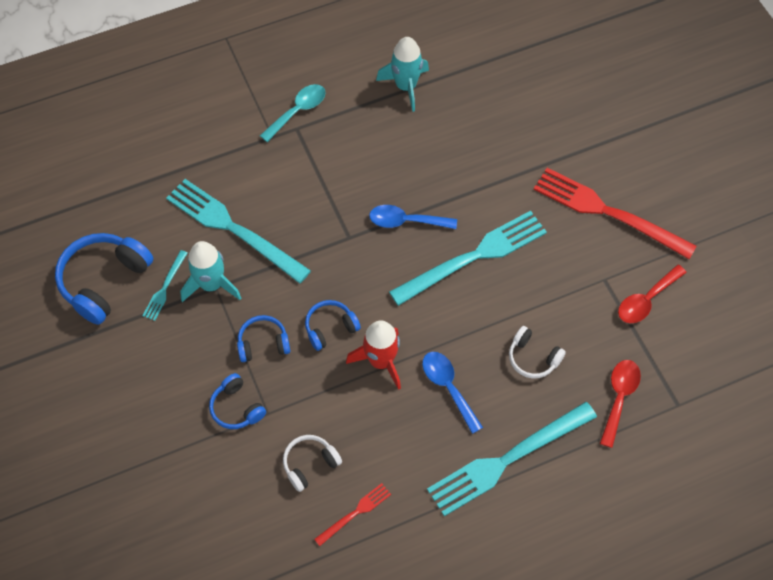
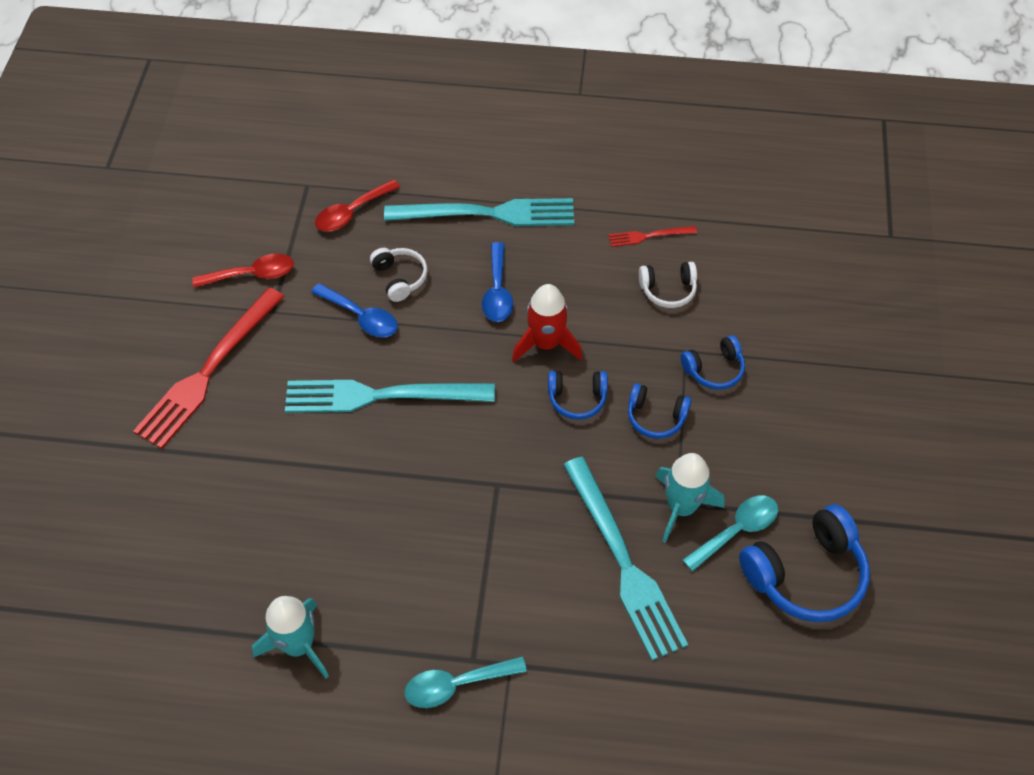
camera: 150 degrees left, 5 degrees down
turquoise fork [142,250,187,321] -> turquoise spoon [683,495,778,572]
blue headphones [209,373,266,429] -> blue headphones turned 75 degrees clockwise [681,335,745,389]
blue spoon [369,205,457,229] -> blue spoon moved to [311,283,398,337]
red fork [534,168,697,259] -> red fork turned 60 degrees clockwise [133,287,285,449]

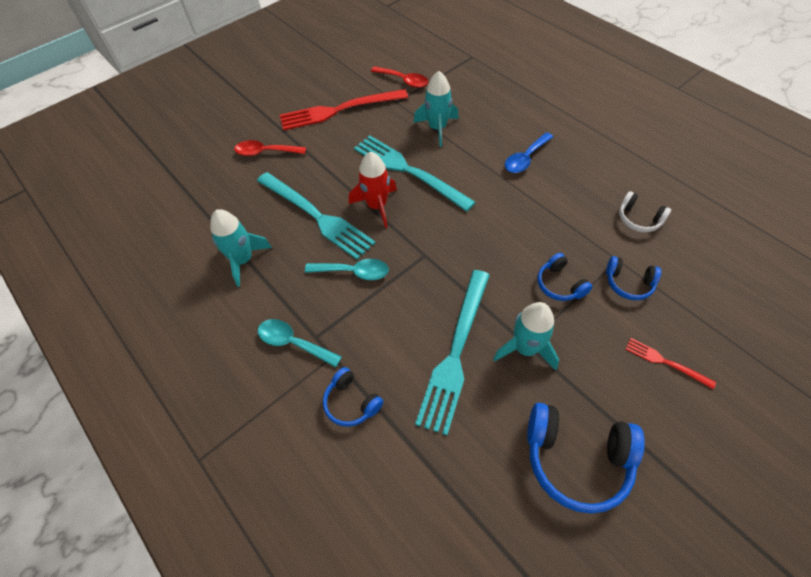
camera: 45 degrees right, 0 degrees up
blue spoon [311,283,398,337] -> turquoise rocket [413,71,459,147]
red spoon [315,179,400,231] -> red spoon moved to [234,140,306,156]
white headphones [370,248,427,302] -> none
turquoise fork [384,198,574,226] -> turquoise fork moved to [257,172,375,260]
red rocket [512,284,582,362] -> red rocket moved to [349,152,397,228]
blue headphones [548,371,608,420] -> blue headphones moved to [323,367,384,427]
red fork [608,226,697,247] -> red fork moved to [626,338,716,389]
turquoise spoon [683,495,778,572] -> turquoise spoon moved to [305,259,389,280]

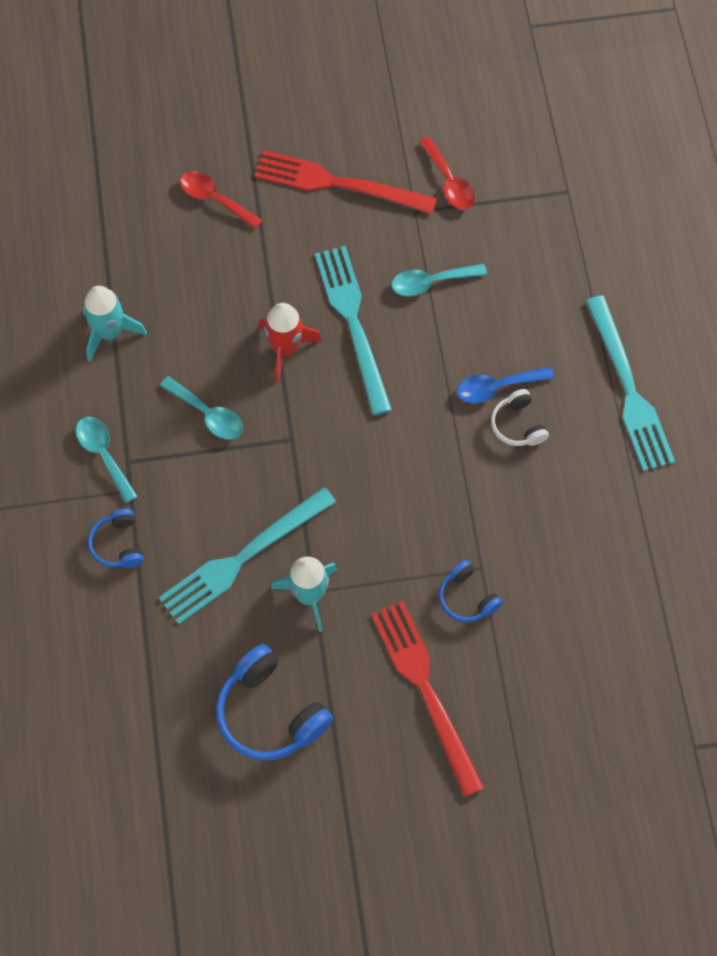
camera: 30 degrees right, 10 degrees up
turquoise fork [257,172,375,260] -> turquoise fork moved to [586,295,675,471]
turquoise rocket [413,71,459,147] -> turquoise spoon [391,264,487,296]
blue headphones [537,253,592,301] -> none
white headphones [619,191,671,232] -> white headphones moved to [491,389,549,446]
red fork [626,338,716,389] -> red fork [371,601,484,797], size x2.17

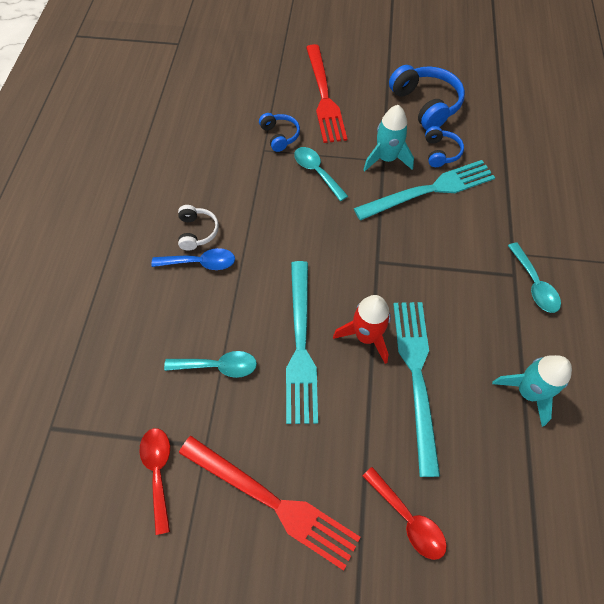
camera: 165 degrees left, 5 degrees down
blue headphones [88,509,144,568] -> blue headphones moved to [425,126,464,167]
turquoise spoon [160,376,243,440] -> turquoise spoon moved to [294,147,348,201]
turquoise fork [586,295,675,471] -> turquoise fork moved to [393,302,440,477]

